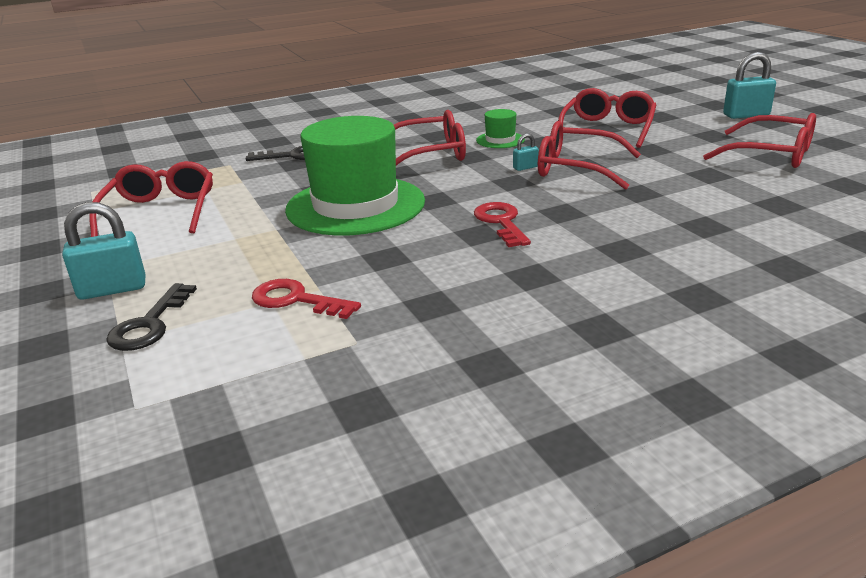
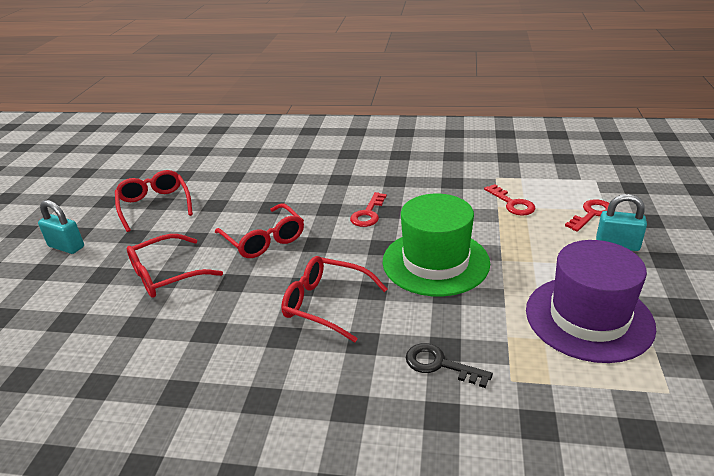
camera: 145 degrees left, 5 degrees up
red glasses [89,161,213,237] -> purple hat [526,240,656,363]
black key [106,283,197,351] -> red key [565,199,610,232]
green hat [476,109,525,148] -> none
turquoise padlock [513,133,539,171] -> none

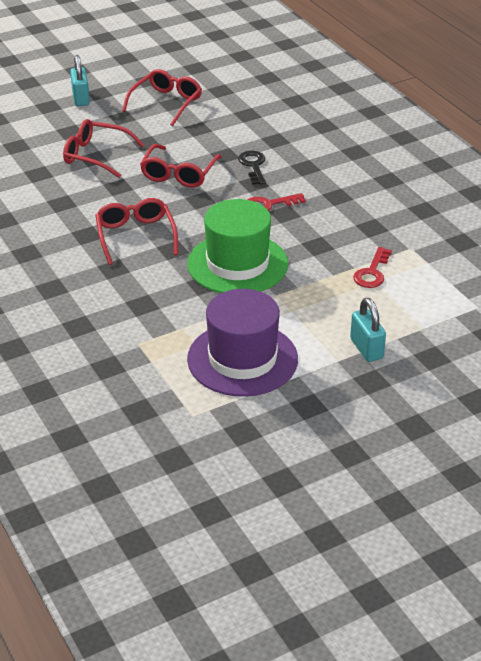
camera: 50 degrees right, 5 degrees up
black key [406,343,493,388] -> black key moved to [238,151,266,185]
red key [565,199,610,232] -> none

